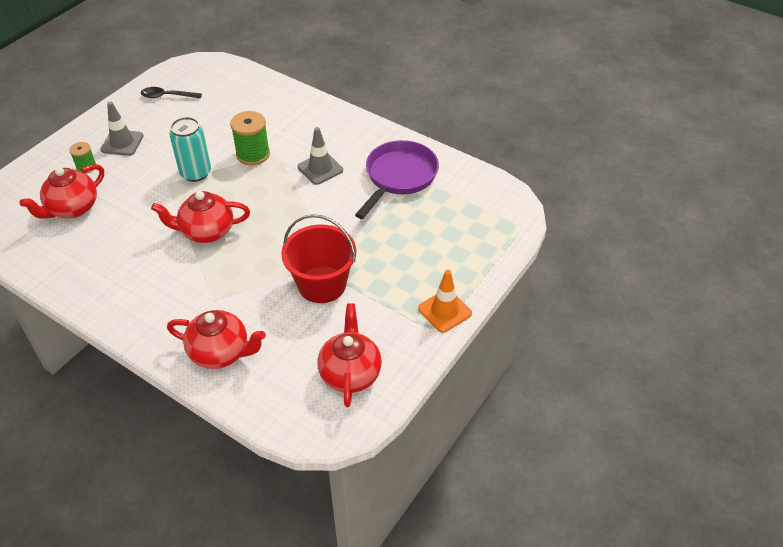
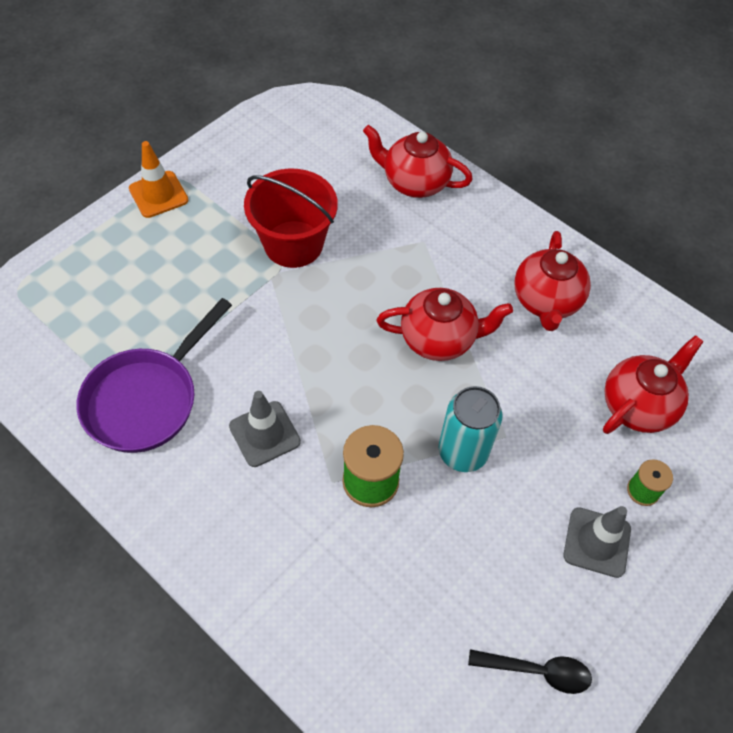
camera: 175 degrees left, 10 degrees up
red teapot [317,304,382,407] -> red teapot moved to [514,231,591,331]

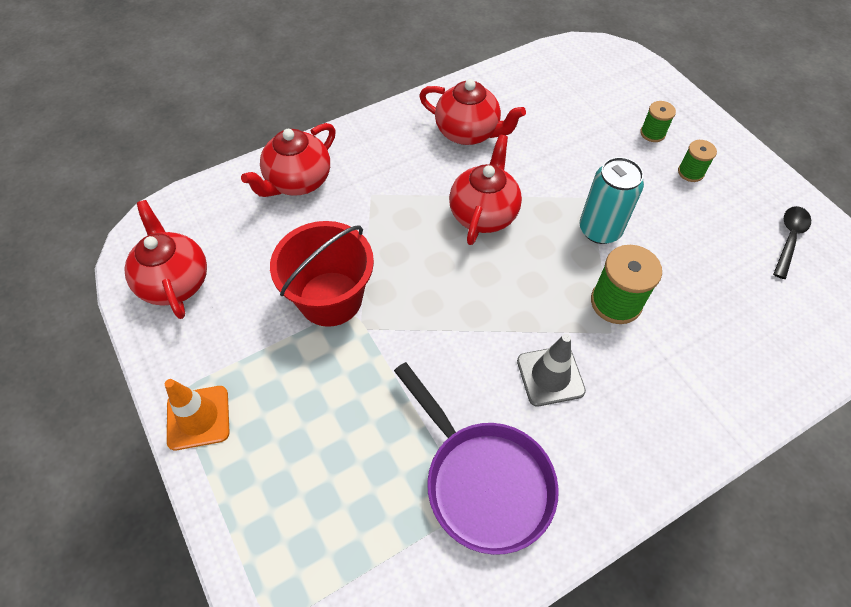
camera: 70 degrees left, 0 degrees up
grey traffic cone [564,506,631,578] -> green spool [678,140,717,182]
red teapot [603,335,704,434] -> red teapot moved to [124,200,207,319]

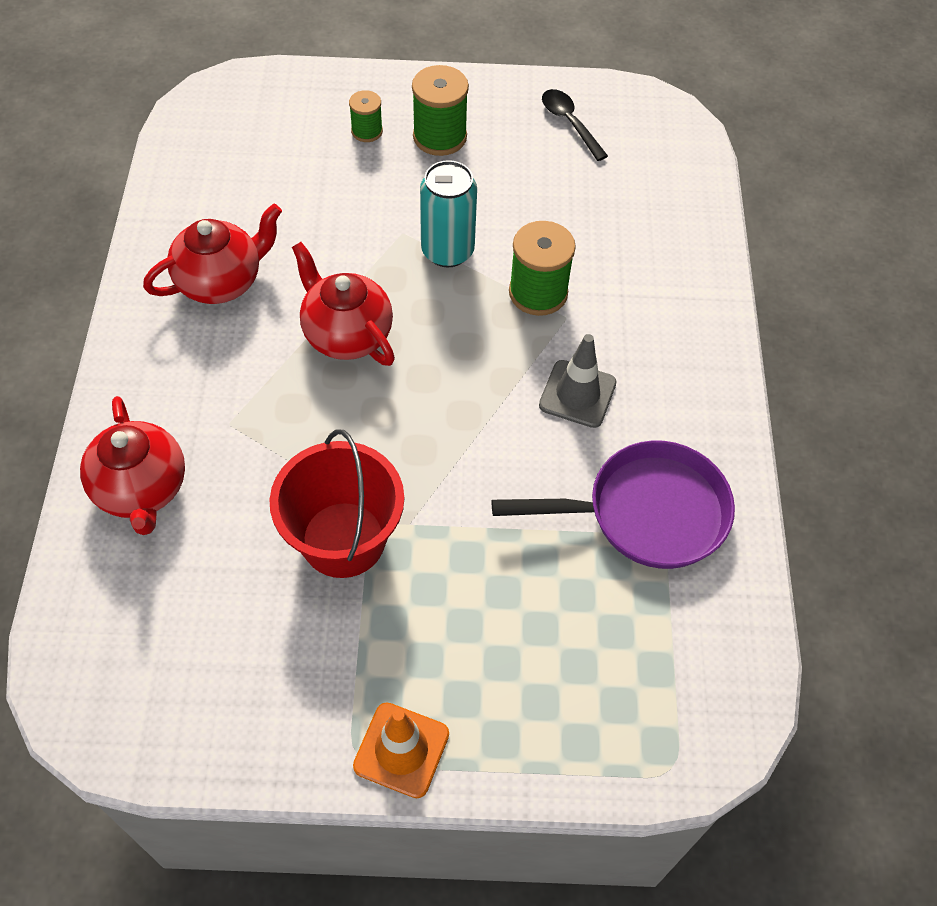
camera: 60 degrees left, 0 degrees up
red teapot [124,200,207,319] -> none
green spool [678,140,717,182] -> green spool [412,65,469,156], size x1.72

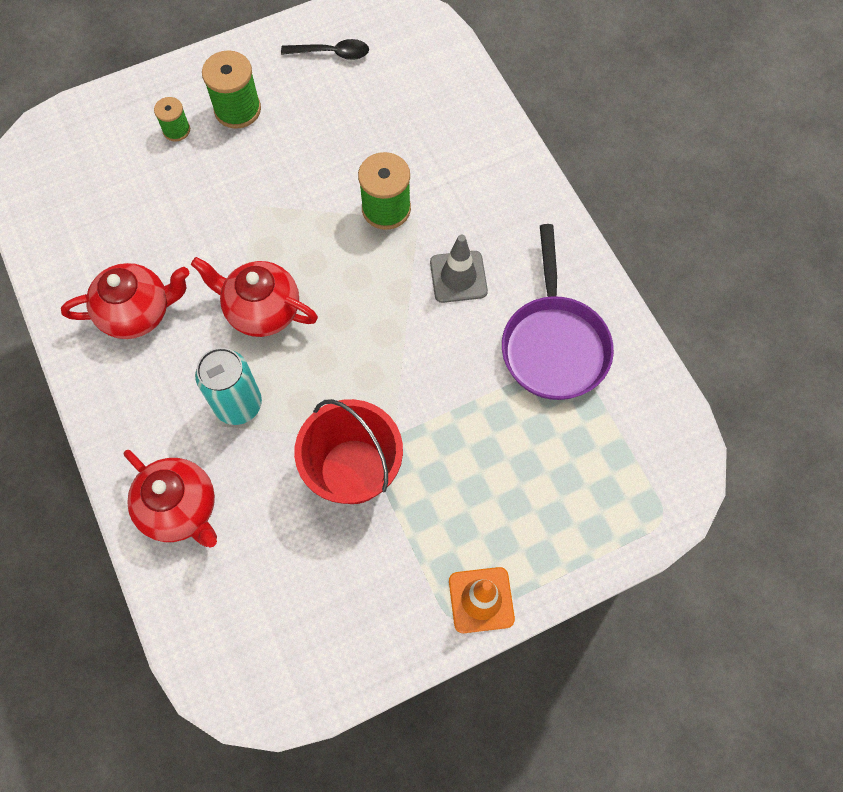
camera: 25 degrees left, 10 degrees up
red teapot [143,203,282,304] -> red teapot turned 45 degrees clockwise [61,263,190,339]
turquoise can [420,160,477,267] -> turquoise can moved to [195,348,262,425]
purple pan [492,440,735,569] -> purple pan turned 120 degrees clockwise [502,224,614,400]
black spoon [542,89,608,161] -> black spoon turned 150 degrees clockwise [281,39,369,60]

